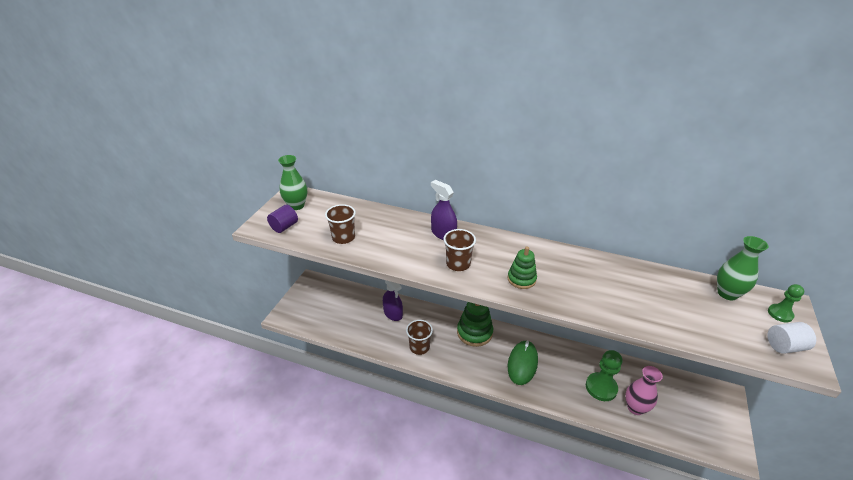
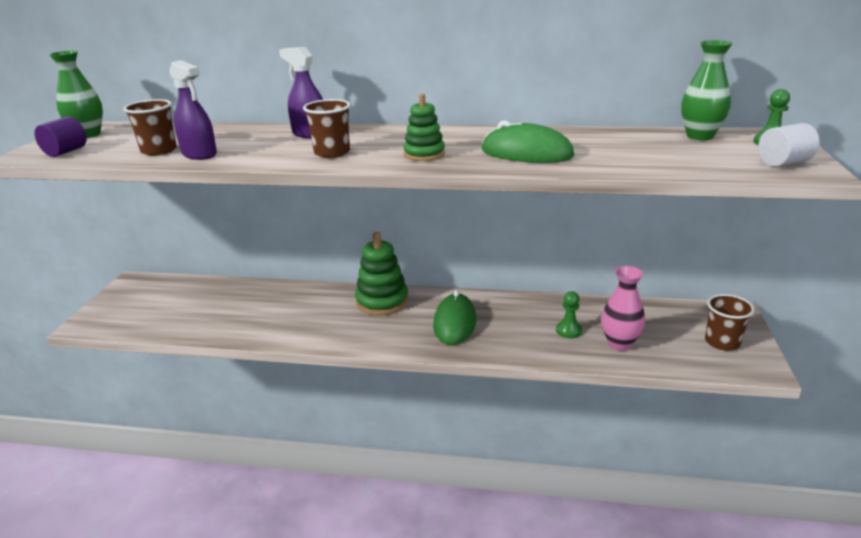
camera: 10 degrees left, 10 degrees down
purple spray bottle [383,280,403,321] -> purple spray bottle moved to [169,60,217,160]
brown cup [406,320,433,355] -> brown cup moved to [705,294,755,351]
green pawn [586,350,622,401] -> green pawn [556,291,582,338], size x0.58
none -> green mouse [482,120,574,163]

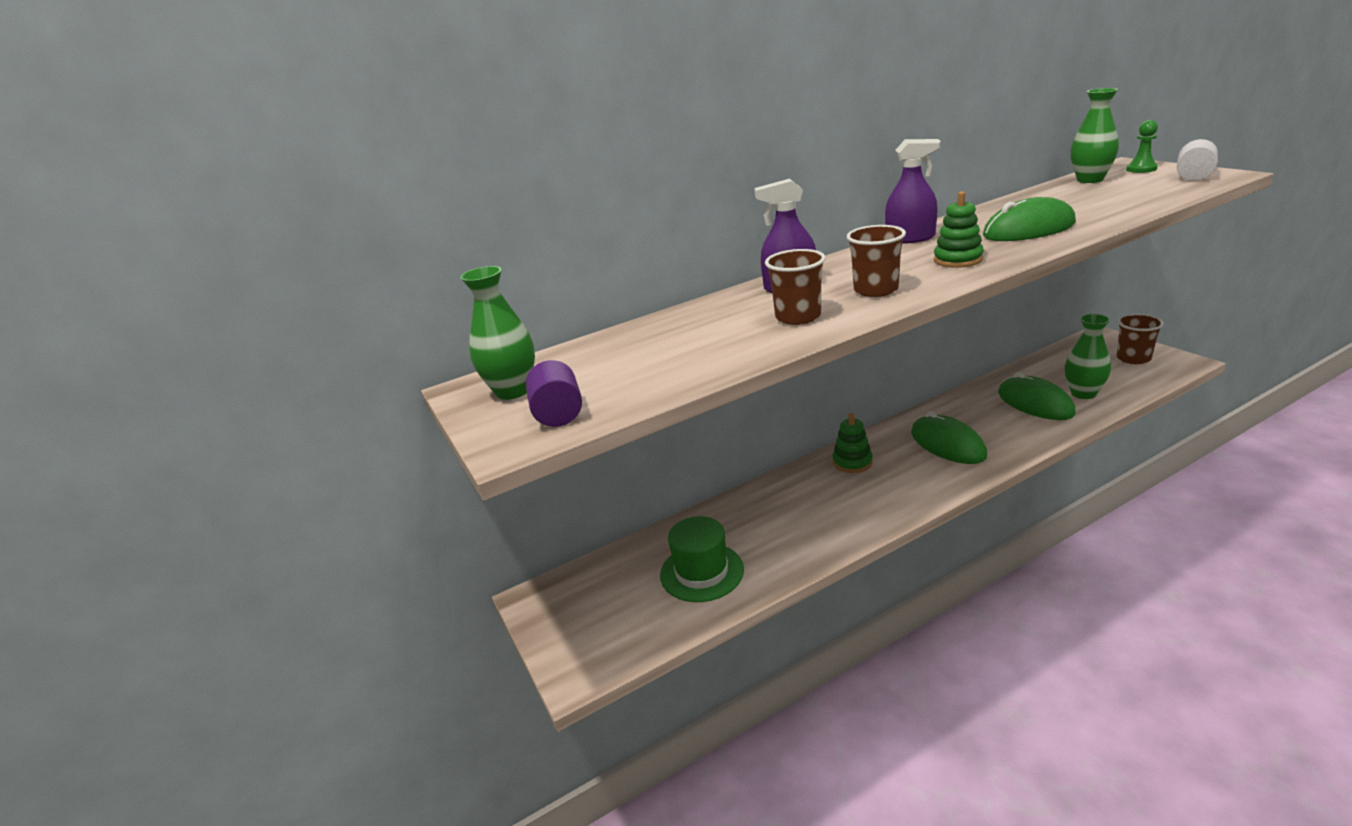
camera: 35 degrees left, 0 degrees up
brown cup [123,99,177,156] -> brown cup moved to [765,249,826,325]
purple spray bottle [169,60,217,160] -> purple spray bottle moved to [885,139,941,244]
green stacking toy [355,232,408,315] -> green stacking toy [833,413,873,473], size x0.62
green pawn [556,291,582,338] -> green mouse [998,372,1076,420]
pink vase [601,266,645,351] -> green vase [1065,314,1111,399]
none -> green hat [660,516,744,602]

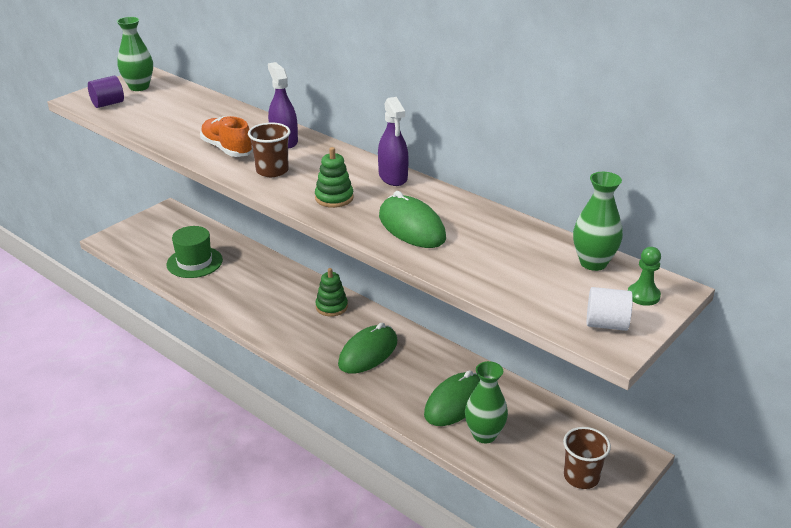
camera: 65 degrees right, 5 degrees up
brown cup [765,249,826,325] -> orange shoe [200,116,253,157]

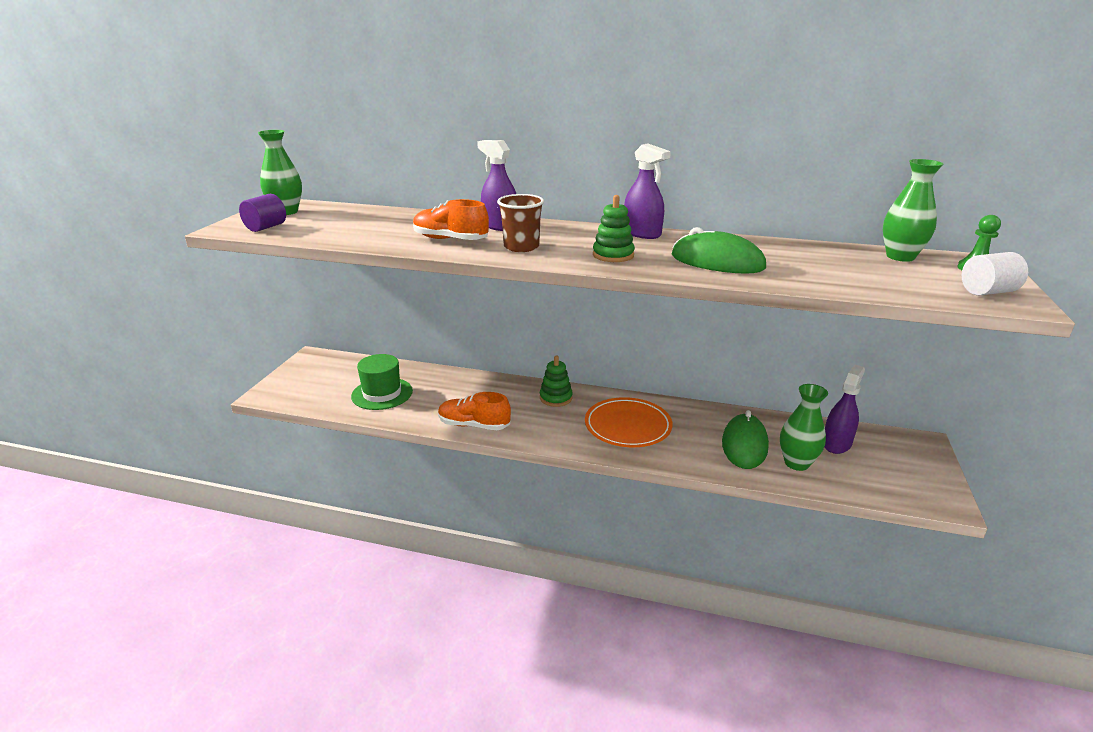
camera: 25 degrees left, 5 degrees down
green mouse [338,322,398,374] -> orange plate [585,397,672,447]
brown cup [563,427,611,489] -> none
none -> orange shoe [438,392,511,430]
none -> purple spray bottle [825,365,865,454]

